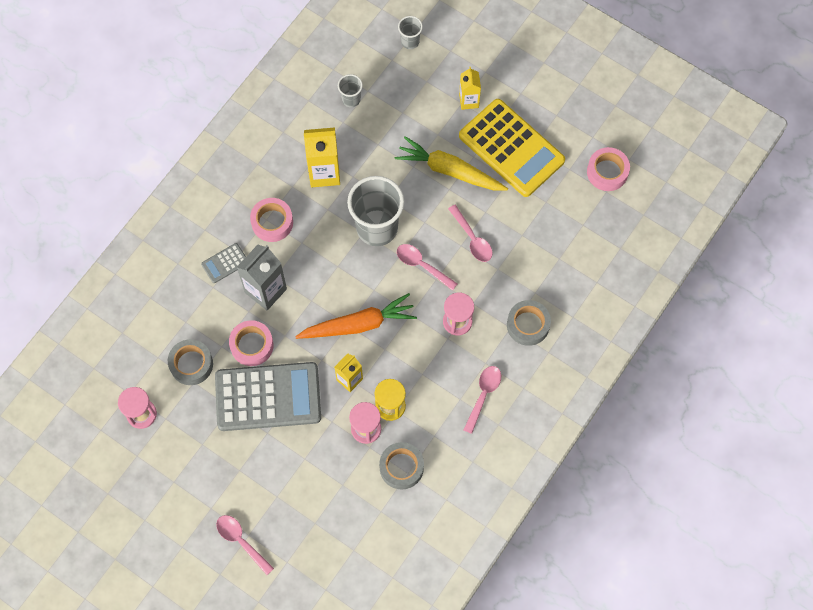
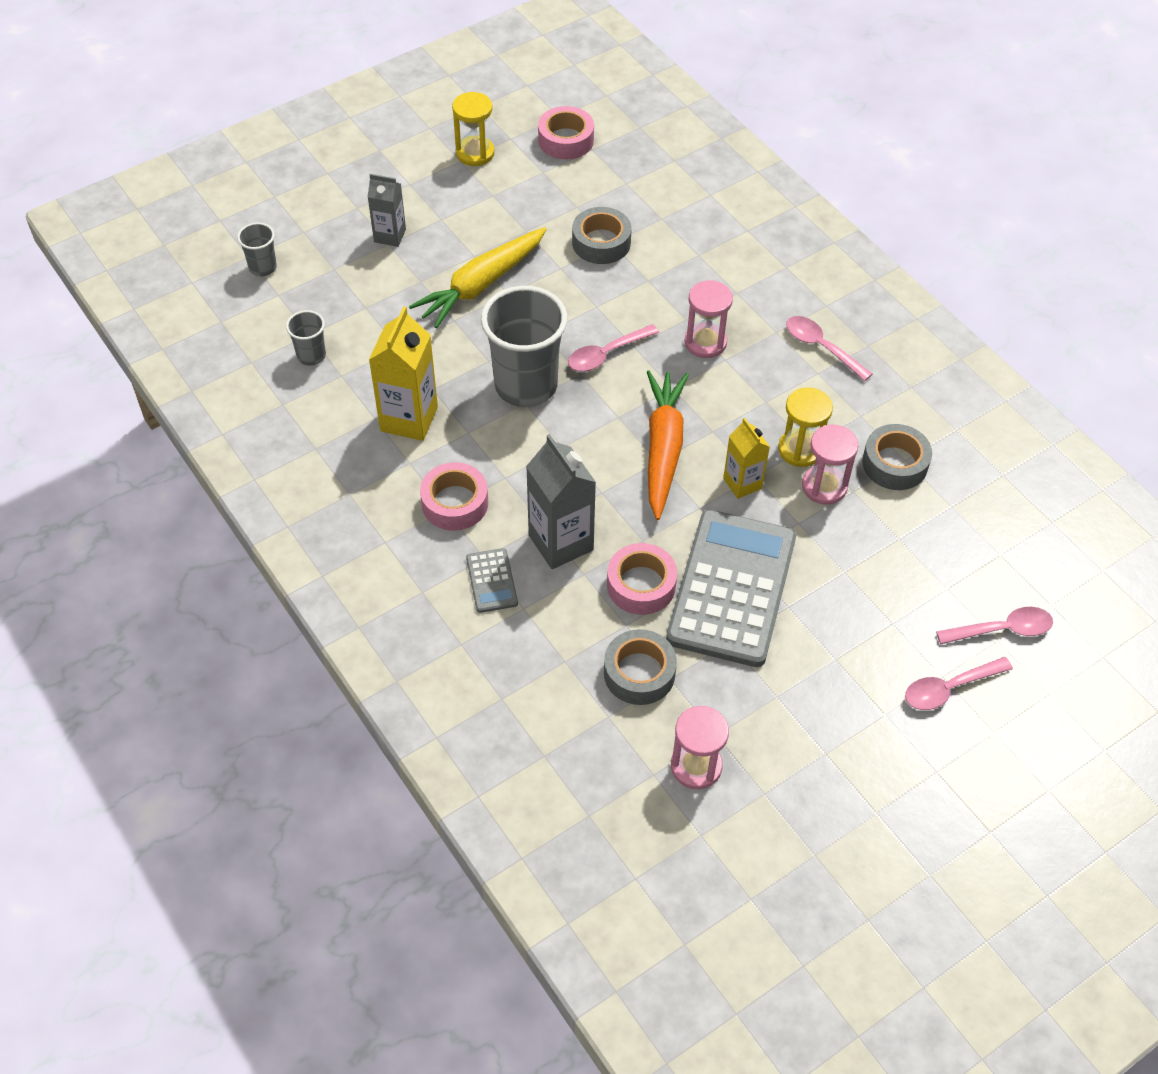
camera: 70 degrees left, 15 degrees down
pink spoon [448,205,493,262] -> pink spoon moved to [936,607,1053,644]
yellow carton [459,67,481,110] -> grey carton [368,174,406,247]
yellow calculator [459,99,565,197] -> none
grey tape [507,300,551,346] -> grey tape moved to [572,207,632,264]
none -> yellow hourglass [452,92,495,166]

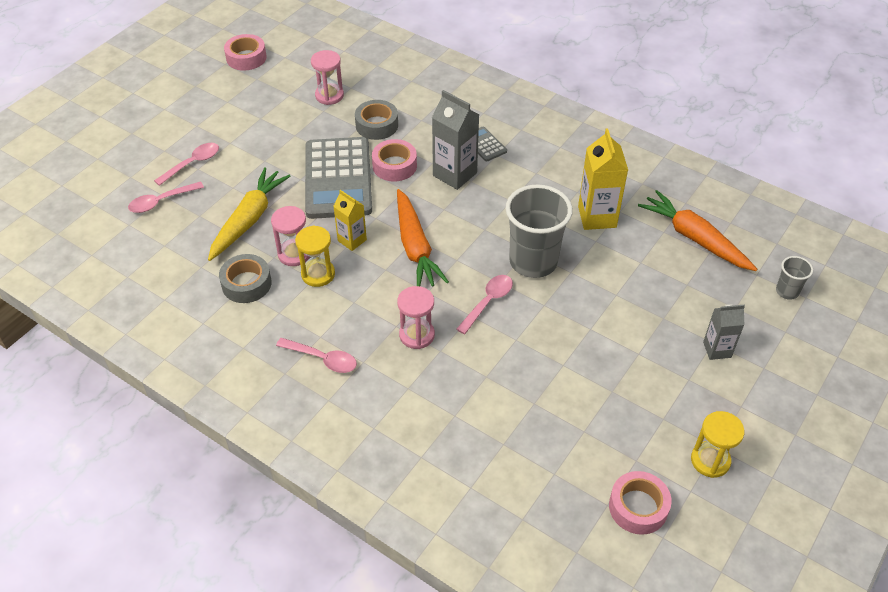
camera: 160 degrees right, 5 degrees down
grey cup [286,310,326,366] -> orange carrot [638,190,757,271]
yellow carrot [409,227,547,328] -> yellow carrot moved to [208,167,290,261]
pink tape [420,462,488,531] -> pink tape moved to [224,34,267,71]
grey tape [572,207,632,264] -> none

